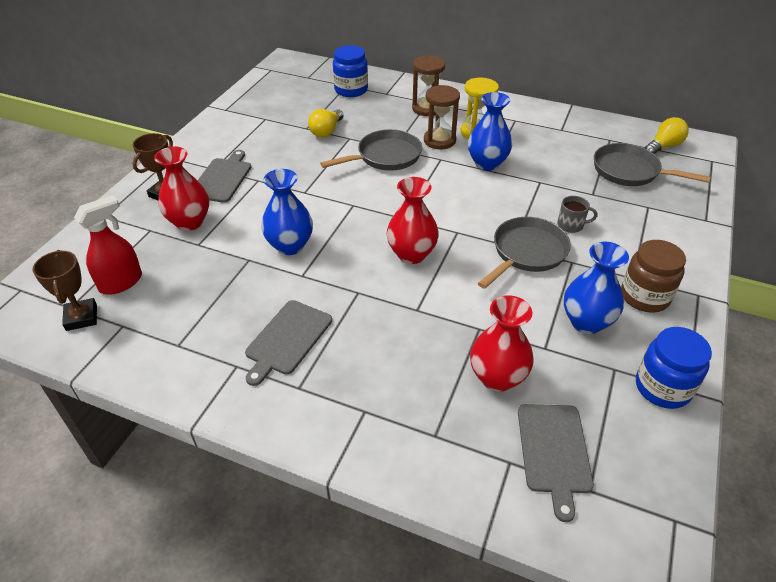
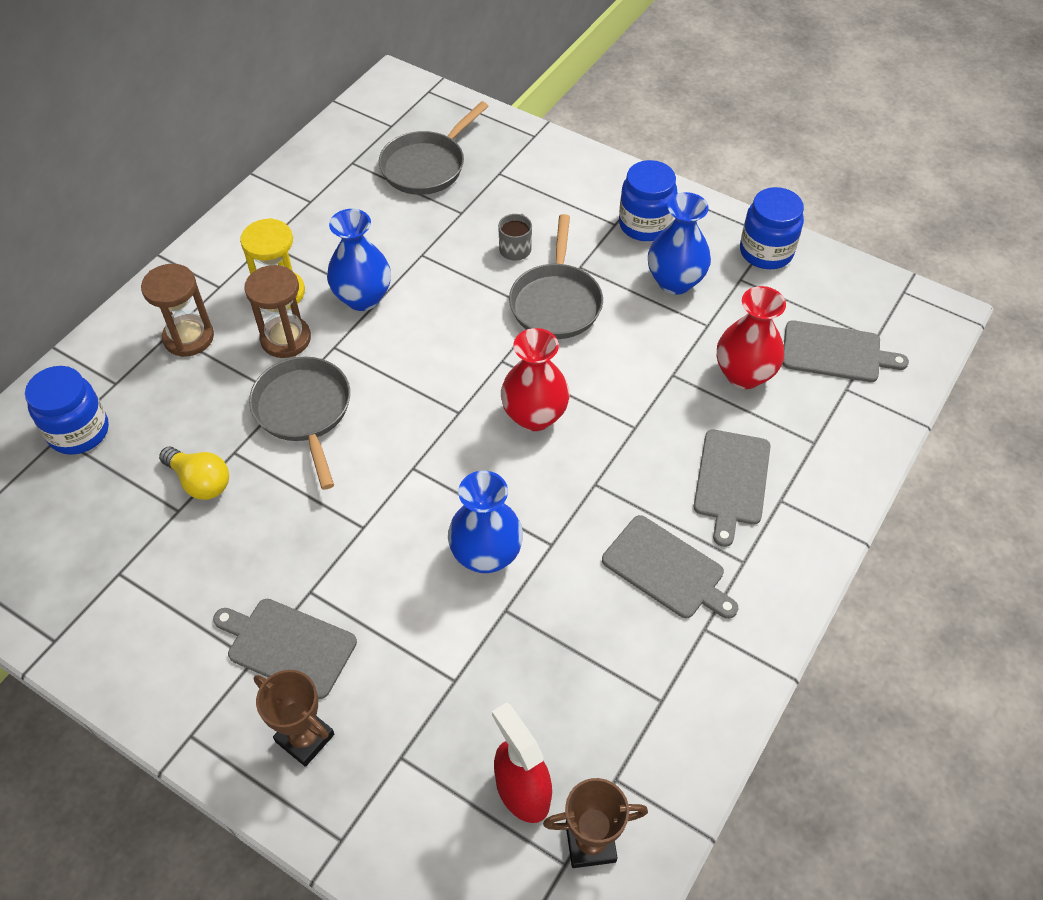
camera: 80 degrees left, 10 degrees up
red vase [154,147,209,231] -> none
grey pan [478,217,571,289] -> grey pan turned 135 degrees counterclockwise [509,214,603,339]
brown jar [621,240,686,313] -> blue jar [619,160,677,241]
yellow light bulb [645,117,689,154] -> none
none -> grey cutting board [694,429,771,547]

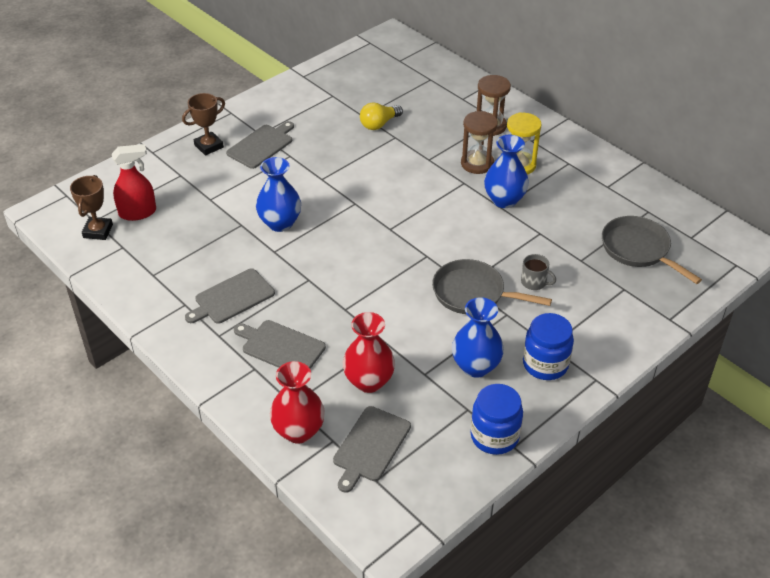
camera: 105 degrees right, 10 degrees down
blue jar [25,366,109,455] -> none
grey pan [249,357,350,490] -> none
red vase [501,328,570,431] -> red vase moved to [270,361,325,444]

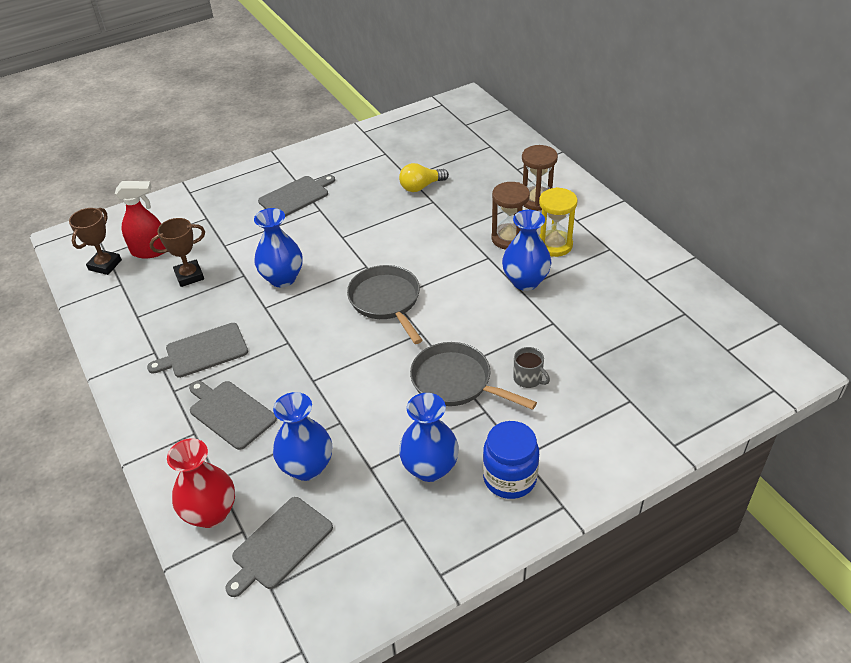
camera: 15 degrees right, 0 degrees up
brown trophy [182,93,225,156] -> brown trophy moved to [149,218,205,287]
red vase [343,312,395,393] -> blue vase [273,392,332,481]
blue jar [470,384,523,455] -> none
grey pan [602,216,702,284] -> grey pan moved to [347,265,423,344]

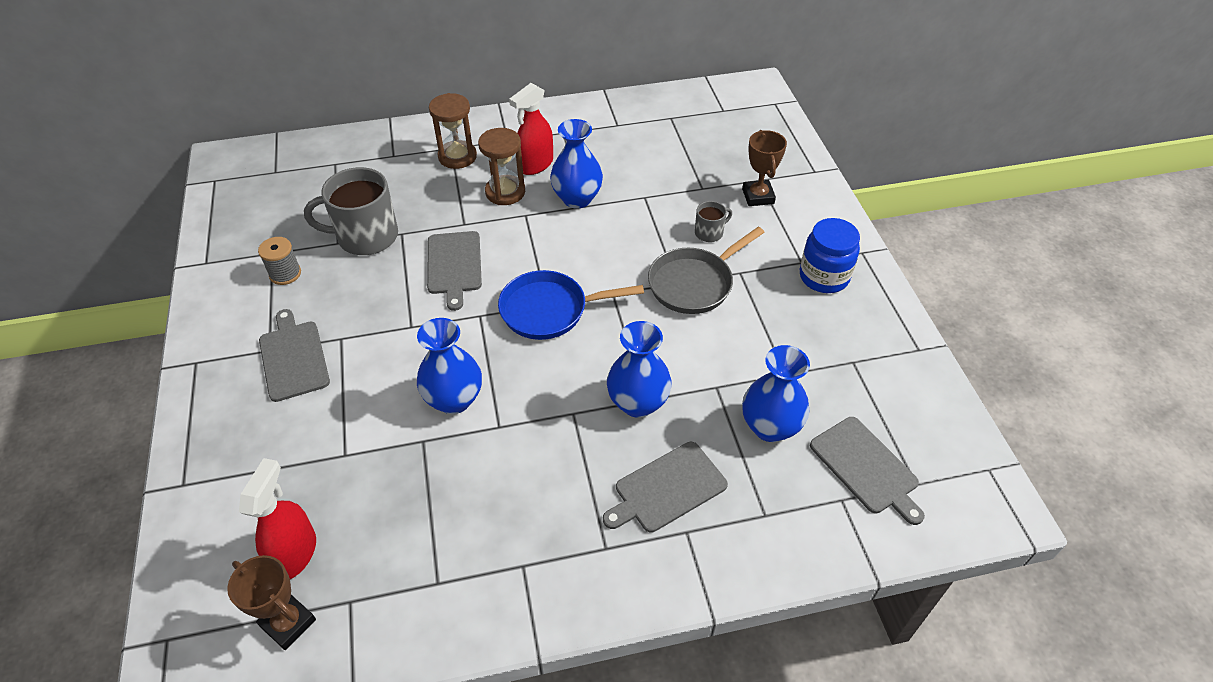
camera: 75 degrees left, 5 degrees up
grey cutting board [147,323,248,378] -> grey cutting board moved to [427,231,482,311]
brown trophy [149,218,205,287] -> brown trophy moved to [742,130,787,206]
red vase [167,438,235,528] -> none
grey pan [347,265,423,344] -> blue pan [498,270,644,340]
yellow light bulb [399,163,449,192] -> grey mug [304,167,398,255]
blue vase [399,393,459,482] -> blue vase moved to [607,321,672,418]
yellow hourglass [539,187,578,257] -> red spray bottle [509,83,553,175]
none -> grey spool [258,237,301,285]

